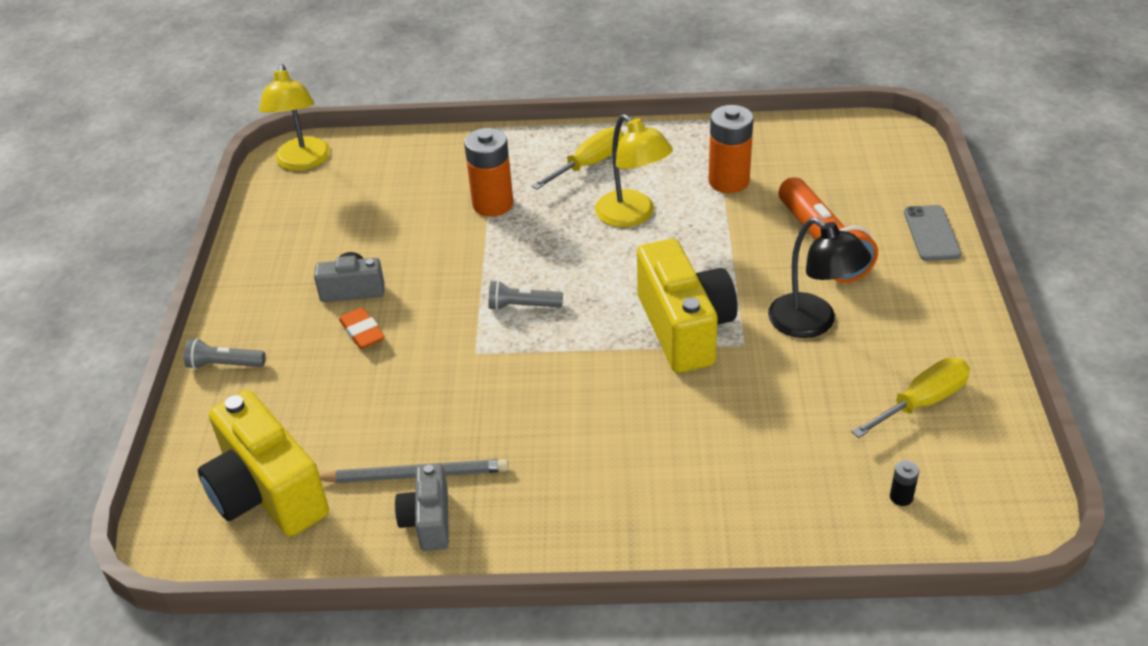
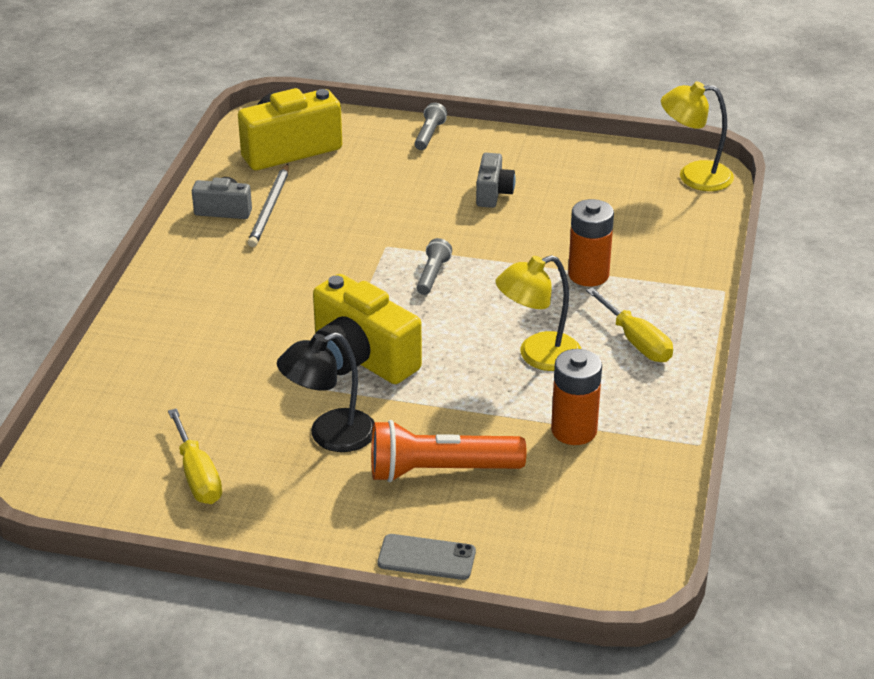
camera: 100 degrees right, 5 degrees down
orange eraser [339,307,385,349] -> none
yellow camera [637,239,737,373] -> yellow camera turned 45 degrees clockwise [313,274,422,384]
black battery [890,460,919,506] -> none

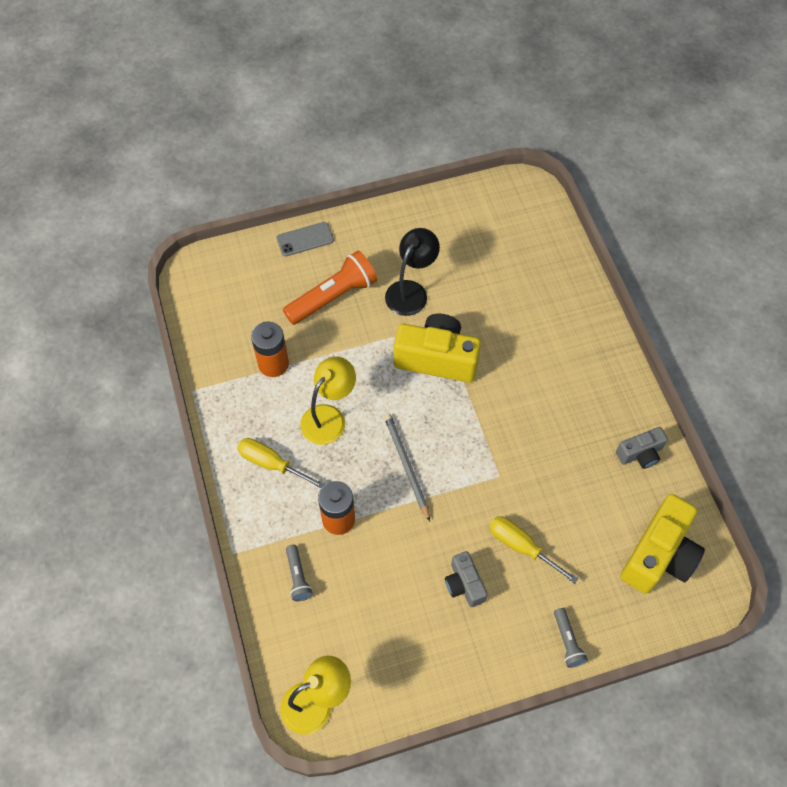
camera: 150 degrees right, 25 degrees up
yellow screwdriver [168,408,222,504] -> yellow screwdriver moved to [489,516,579,584]
grey pencil [248,164,289,247] -> grey pencil moved to [384,414,430,521]
grey flashlight [417,238,452,295] -> grey flashlight moved to [286,545,313,601]

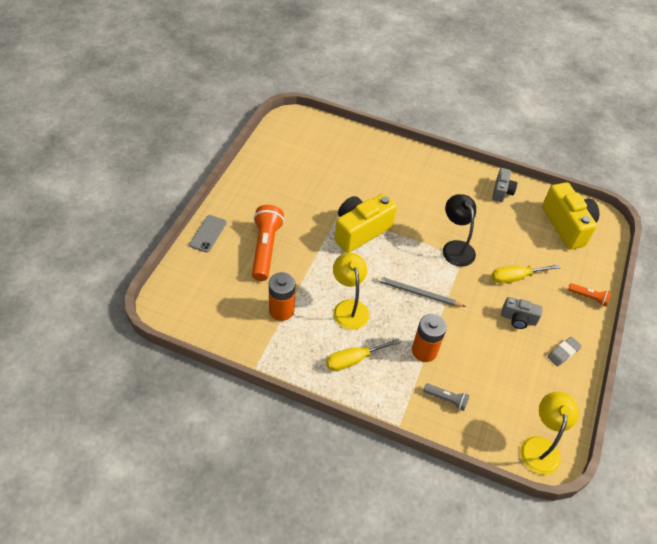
camera: 55 degrees left, 10 degrees down
black lamp [385,228,440,316] -> black lamp moved to [443,194,476,267]
grey flashlight [554,608,588,668] -> orange flashlight [568,283,611,307]
none -> grey eraser [547,337,582,367]

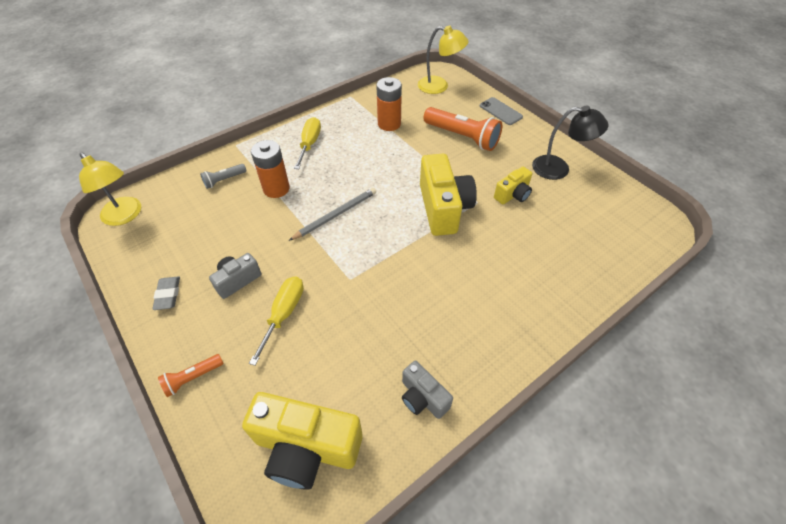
camera: 125 degrees right, 0 degrees up
yellow lamp [333,253,369,330] -> yellow lamp moved to [418,25,469,94]
black lamp [443,194,476,267] -> black lamp moved to [532,106,609,180]
none -> yellow camera [494,166,532,204]

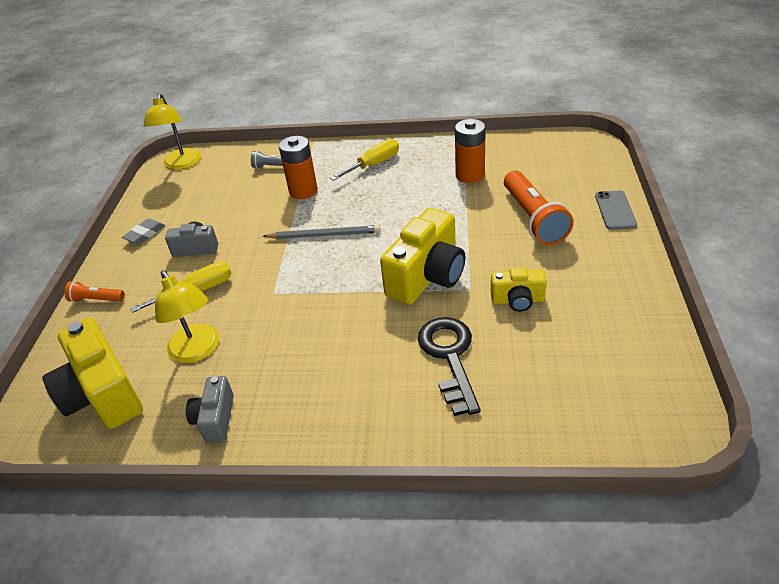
camera: 45 degrees right, 10 degrees down
yellow lamp [418,25,469,94] -> yellow lamp moved to [155,270,219,363]
black lamp [532,106,609,180] -> none
none -> black key [418,317,480,416]

